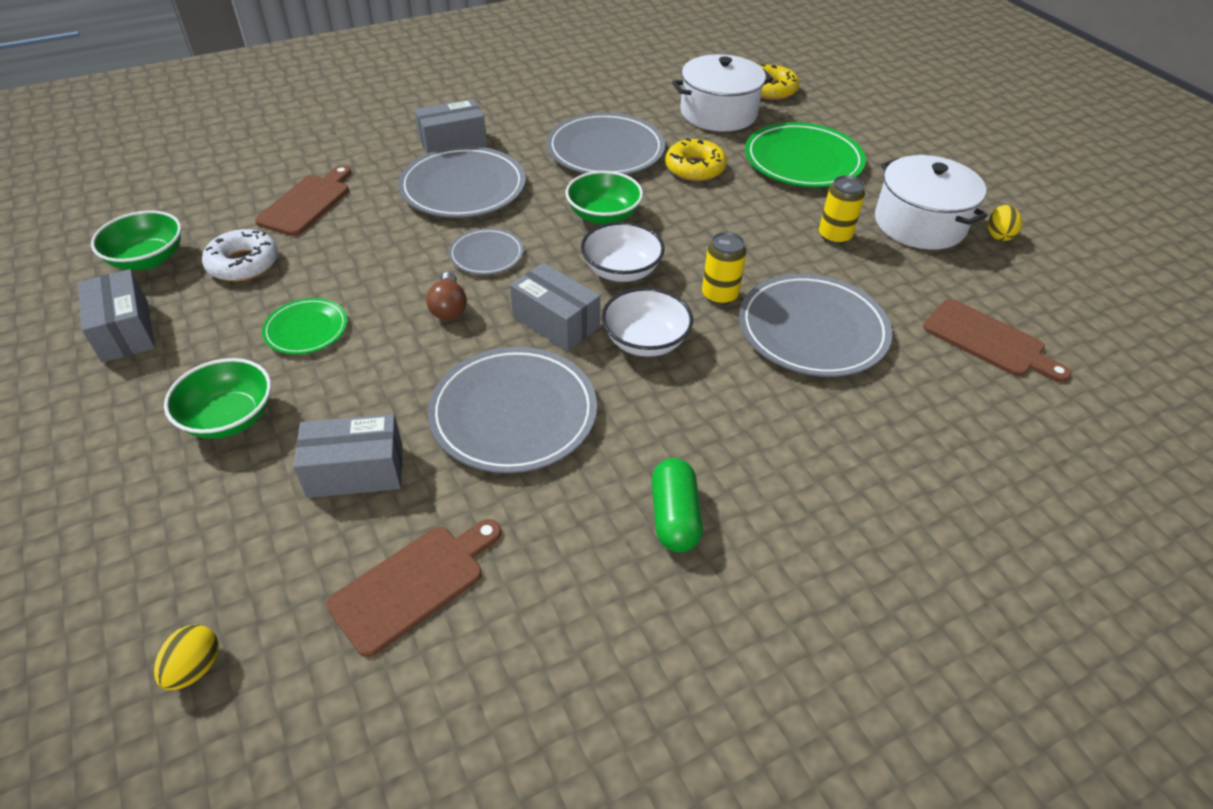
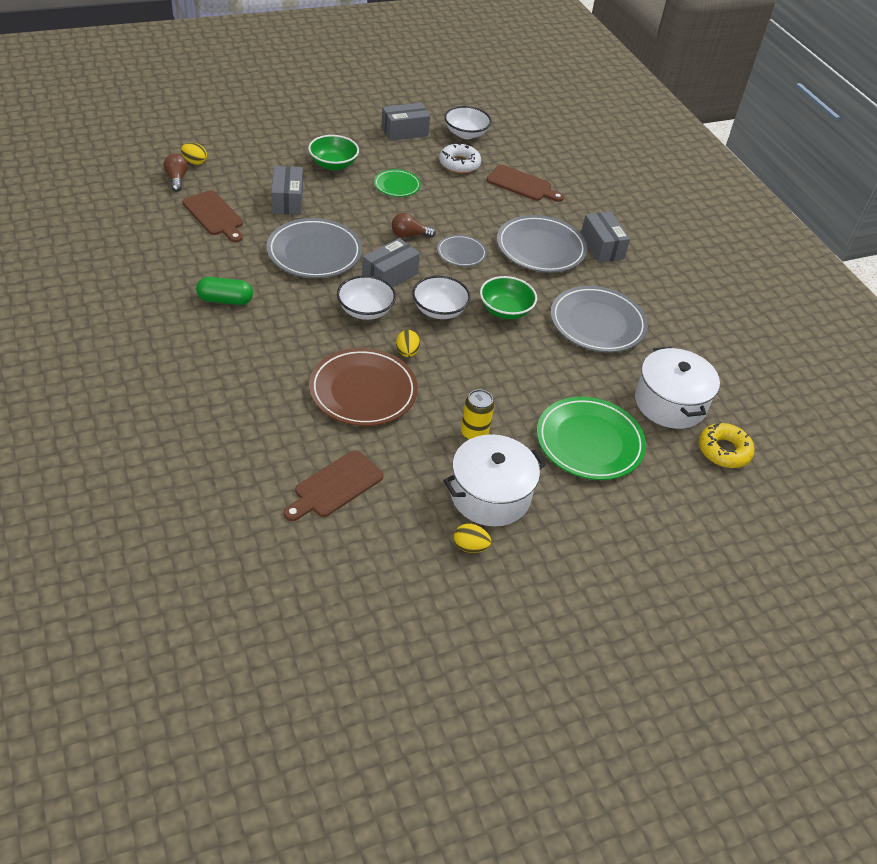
camera: 90 degrees right, 0 degrees up
green bowl [91,210,182,270] -> white bowl [444,106,492,139]
yellow donut [665,138,727,181] -> none
yellow can [702,232,746,305] -> yellow egg [396,330,420,357]
grey plate [739,274,892,377] -> brown plate [309,348,418,426]
none -> brown light bulb [164,153,188,192]

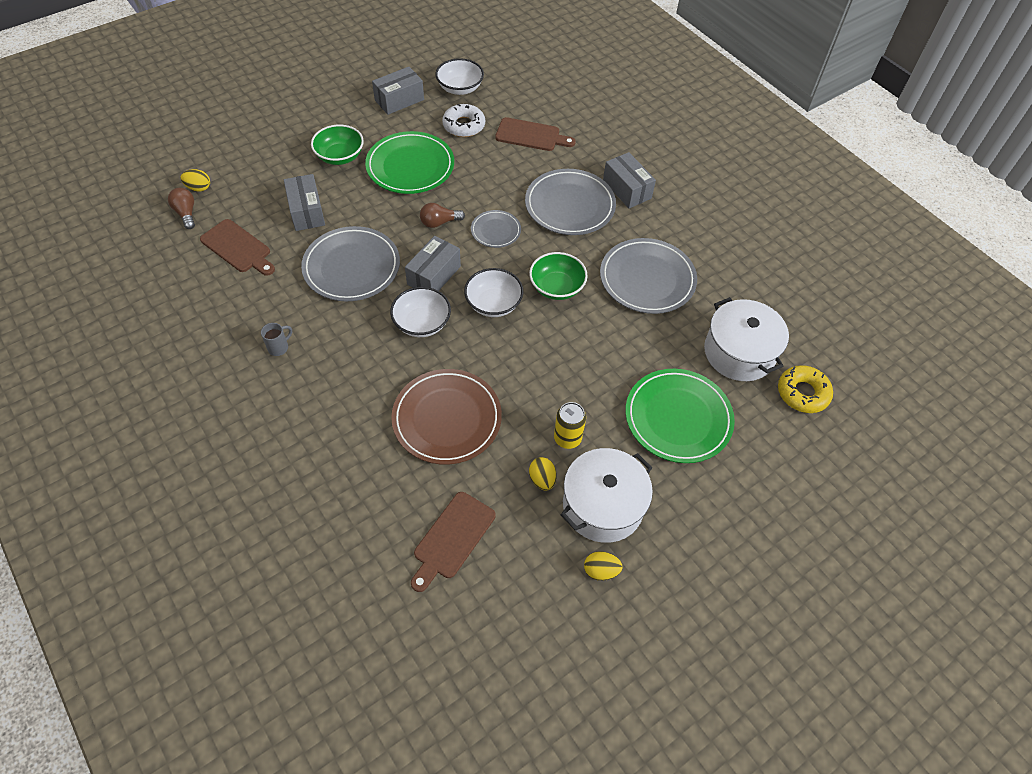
camera: 10 degrees left, 10 degrees up
green capsule [196,277,253,305] -> grey mug [261,323,292,356]
green plate [374,169,421,197] -> green plate [365,131,454,194], size x1.85
yellow egg [396,330,420,357] -> yellow egg moved to [529,457,557,491]

